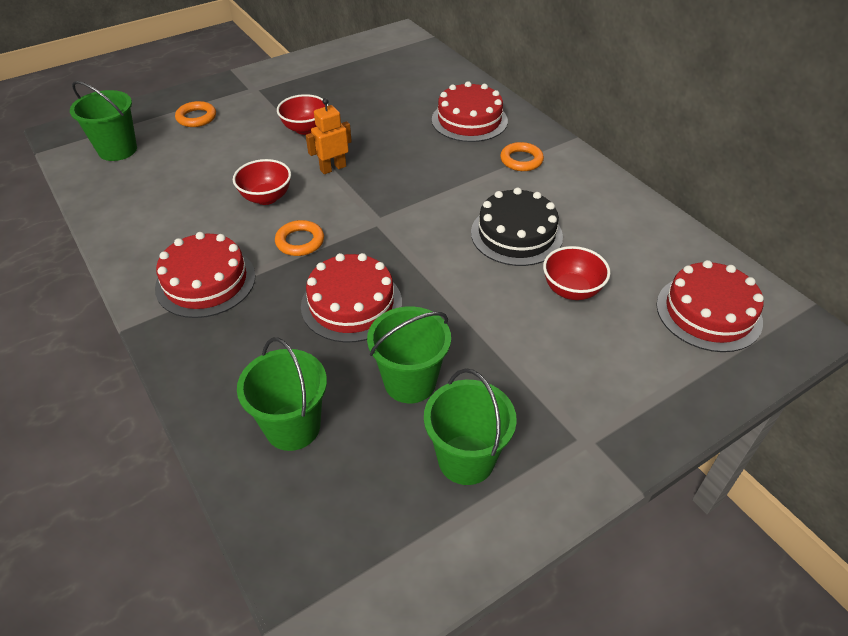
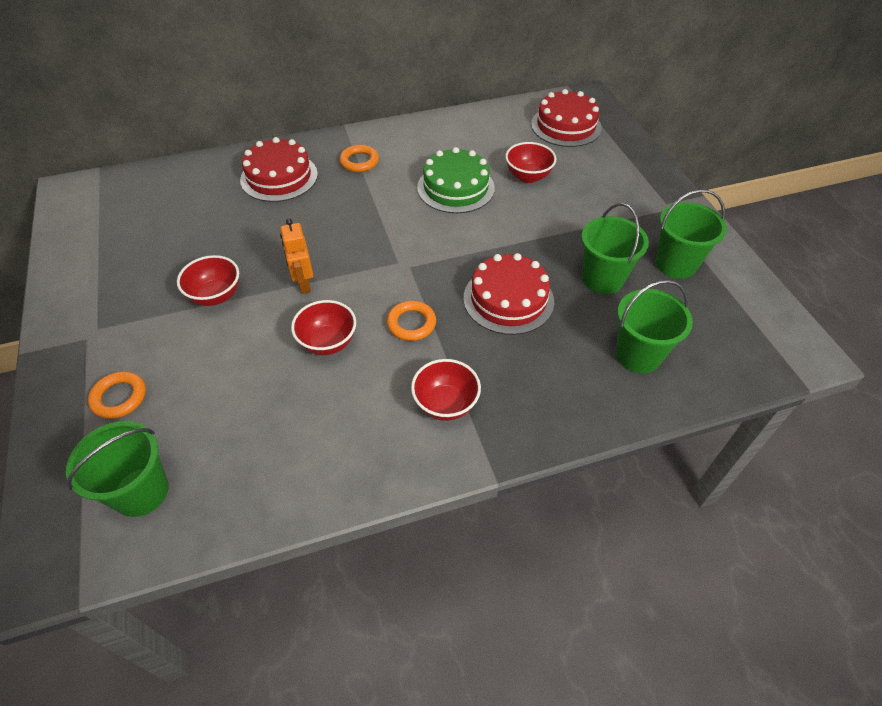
camera: 75 degrees left, 5 degrees up
red cake [155,232,255,318] -> red bowl [411,359,481,421]
black cake [471,187,563,266] -> green cake [417,147,495,213]

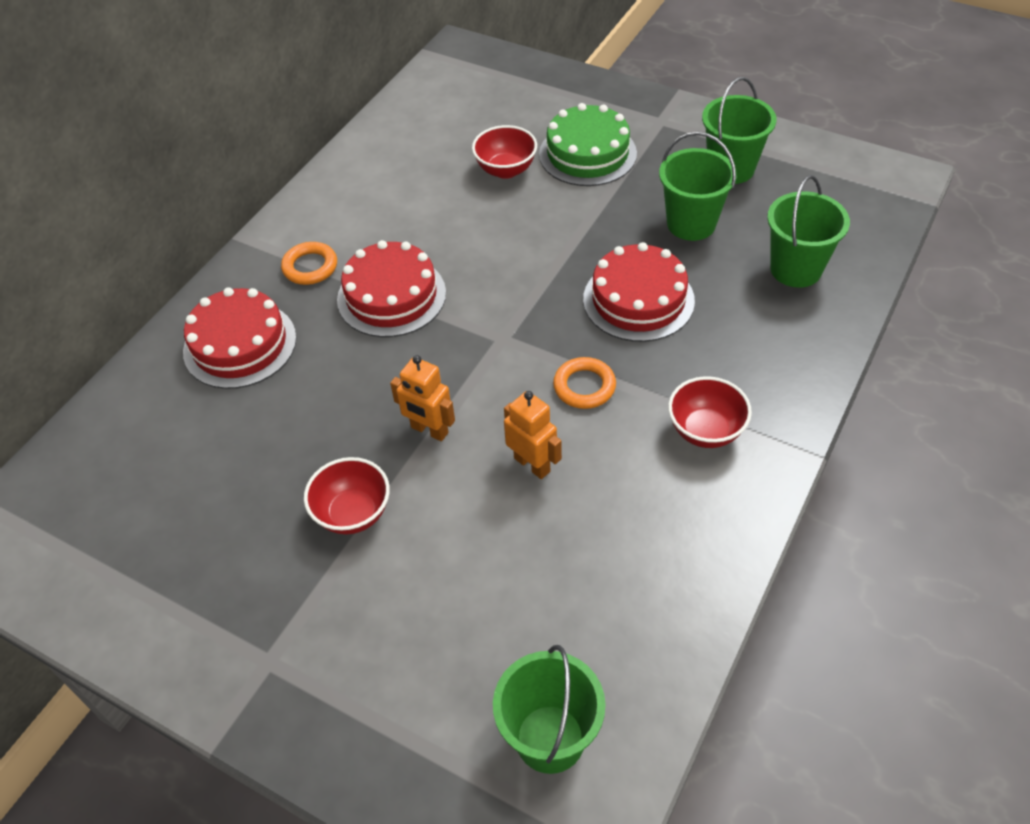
camera: 40 degrees left, 0 degrees up
orange ring [88,371,146,419] -> none
red bowl [291,300,356,355] -> orange robot [504,391,562,479]
green cake [417,147,495,213] -> green cake moved to [539,103,637,186]
red cake [531,89,602,147] -> red cake moved to [337,240,446,337]

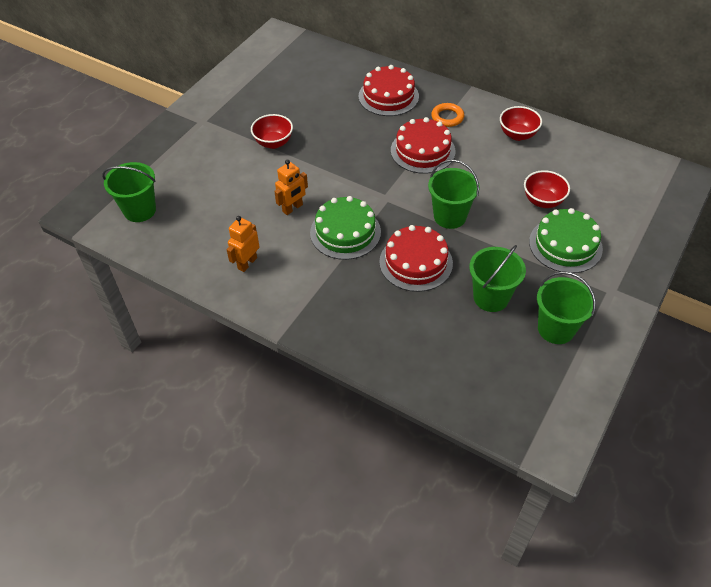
camera: 90 degrees right, 0 degrees up
orange robot [390,355,455,441] -> orange robot moved to [226,216,260,272]
orange ring [553,357,616,409] -> green cake [310,196,381,260]
red bowl [668,376,752,448] -> red bowl moved to [500,106,542,141]
green bucket [767,175,850,288] -> green bucket moved to [428,159,480,229]

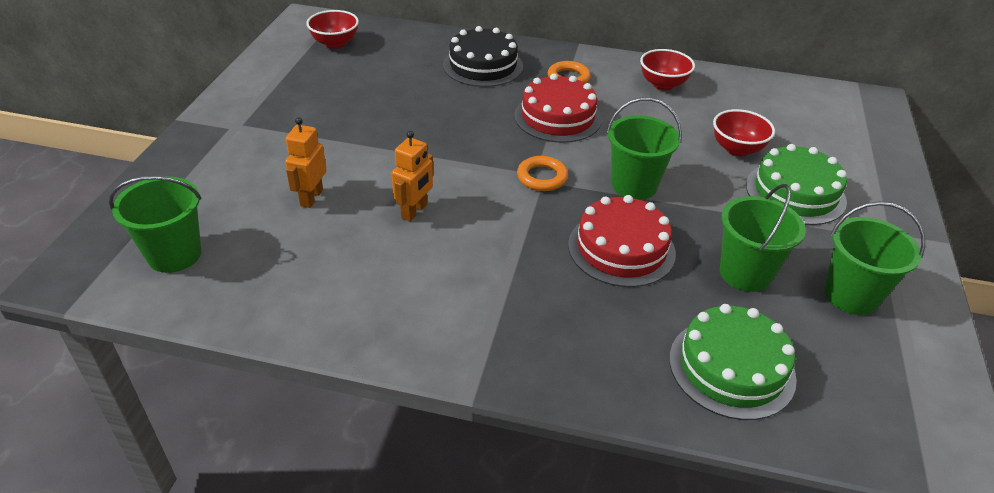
camera: 20 degrees left, 10 degrees down
orange robot [226,216,260,272] -> orange robot moved to [285,117,327,208]
red bowl [251,114,293,149] -> red bowl moved to [306,10,359,49]
green cake [310,196,381,260] -> green cake moved to [669,304,797,420]
red cake [359,65,419,116] -> black cake [443,26,523,87]
none -> orange ring [517,156,568,191]

